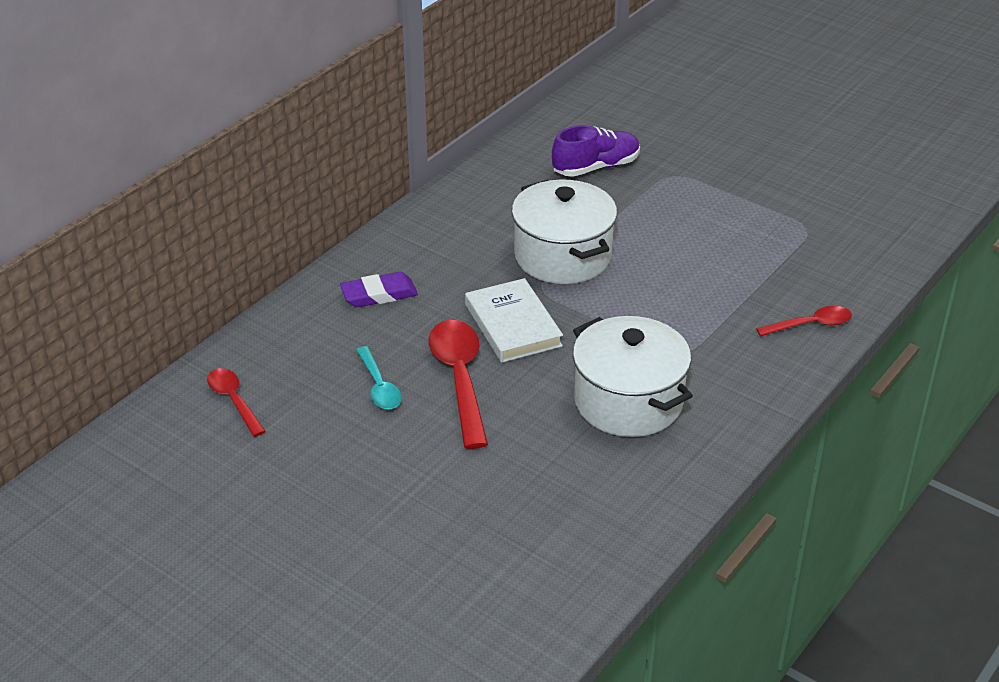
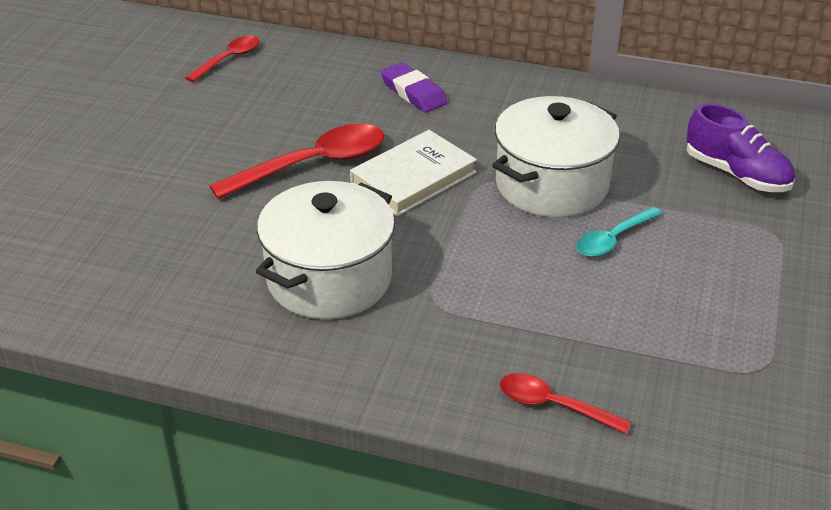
camera: 70 degrees right, 0 degrees up
turquoise spoon [356,346,402,410] -> turquoise spoon moved to [576,207,662,257]
red spoon [756,306,852,337] -> red spoon turned 150 degrees clockwise [500,373,631,434]

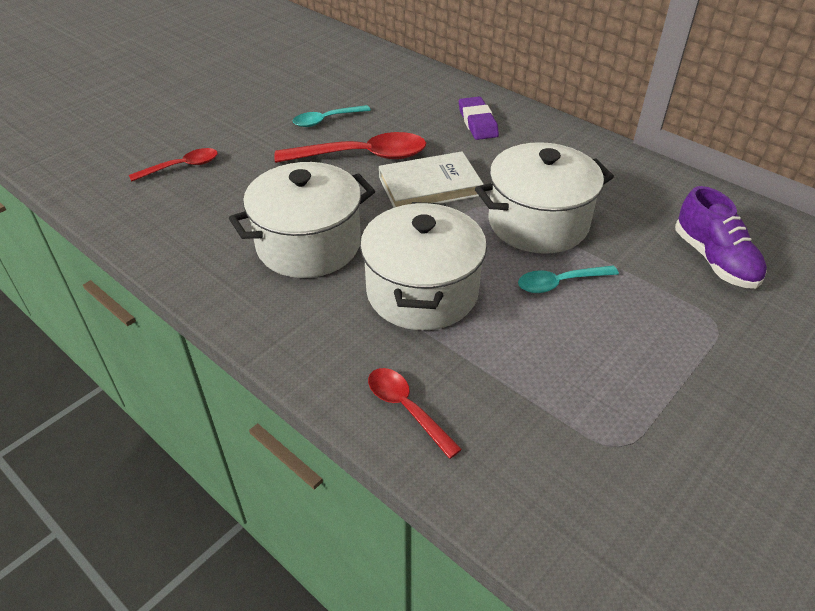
camera: 25 degrees right, 5 degrees up
red spoon [185,36,259,82] -> red spoon moved to [129,148,218,182]
none -> turquoise spoon [293,105,371,127]
none -> white pot [360,202,487,330]

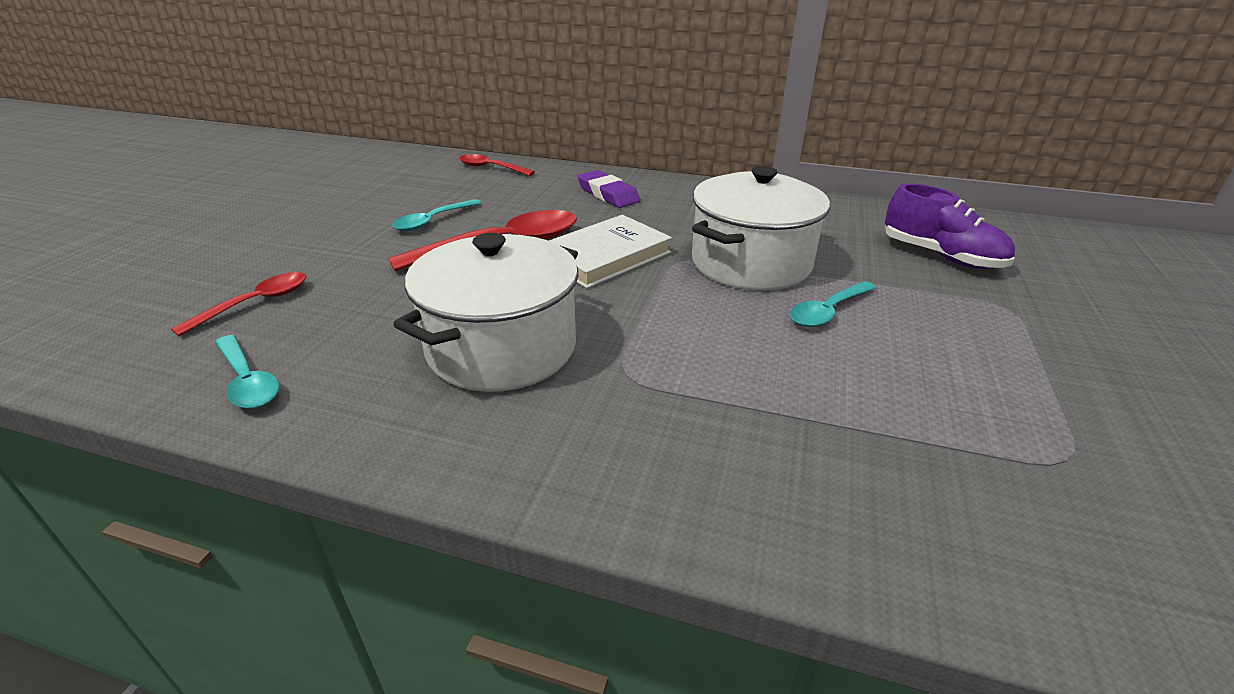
camera: 25 degrees left, 10 degrees down
white pot [360,202,487,330] -> none
red spoon [368,368,462,459] -> red spoon moved to [459,154,535,176]
none -> turquoise spoon [215,335,279,409]

